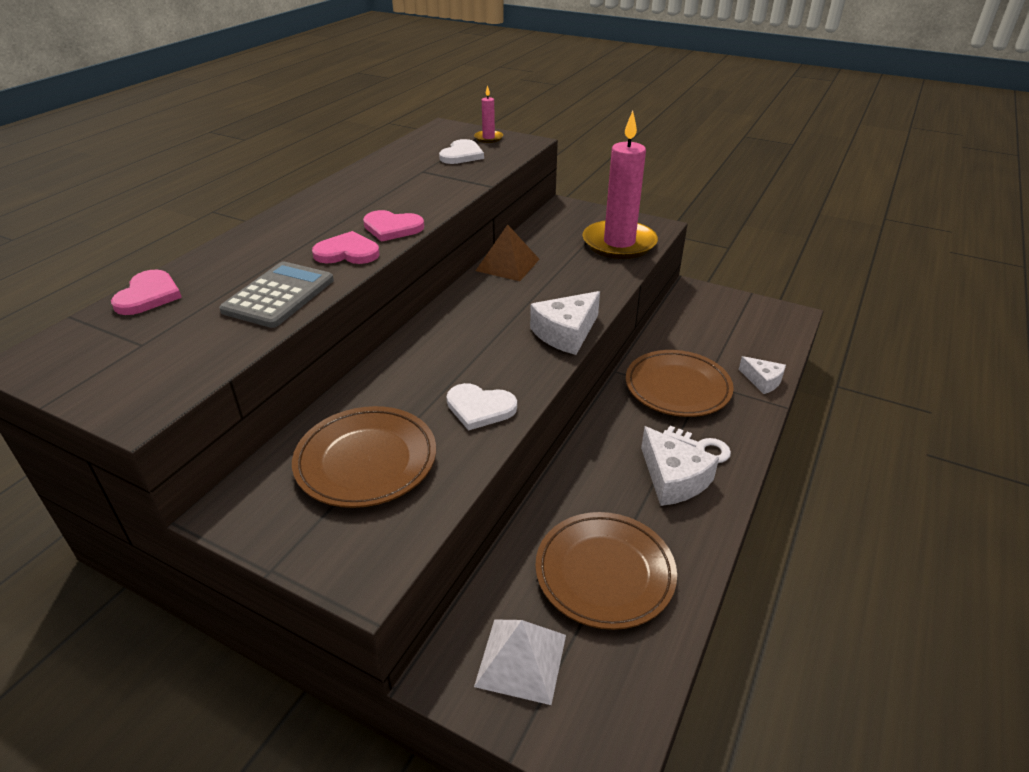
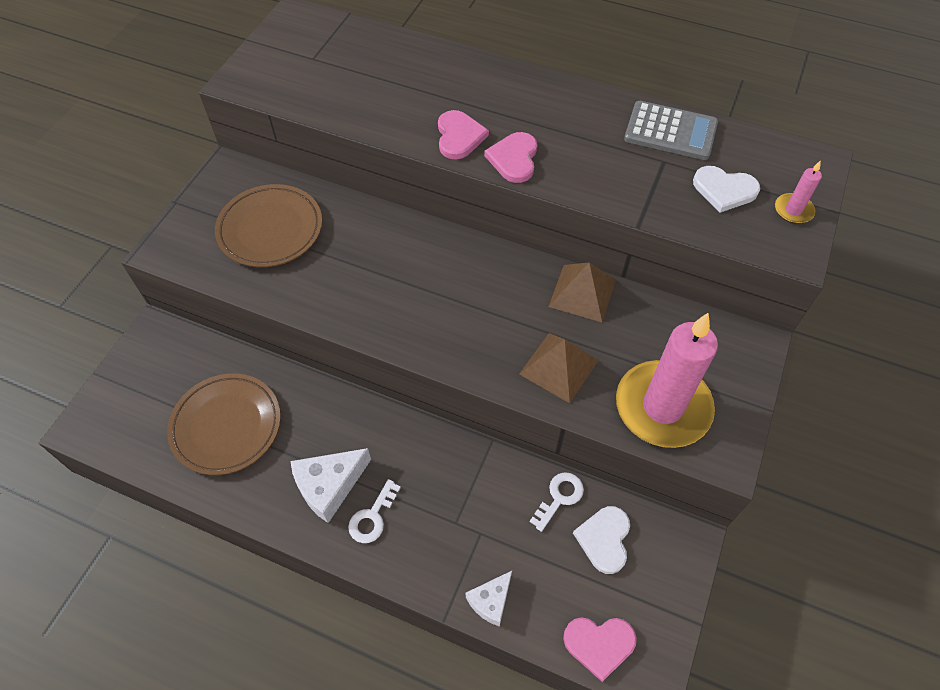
camera: 85 degrees right, 20 degrees up
pink heart [111,270,182,315] -> pink heart moved to [563,617,637,682]
grey calculator [219,261,334,328] -> grey calculator moved to [624,101,718,160]
white heart [447,383,517,431] -> white heart moved to [573,506,630,574]
white pyramid [474,619,566,705] -> none
white cheese [530,291,600,355] -> none
brown plate [626,350,734,417] -> none
none -> brown pyramid [519,333,599,403]
none -> white key [530,472,584,532]

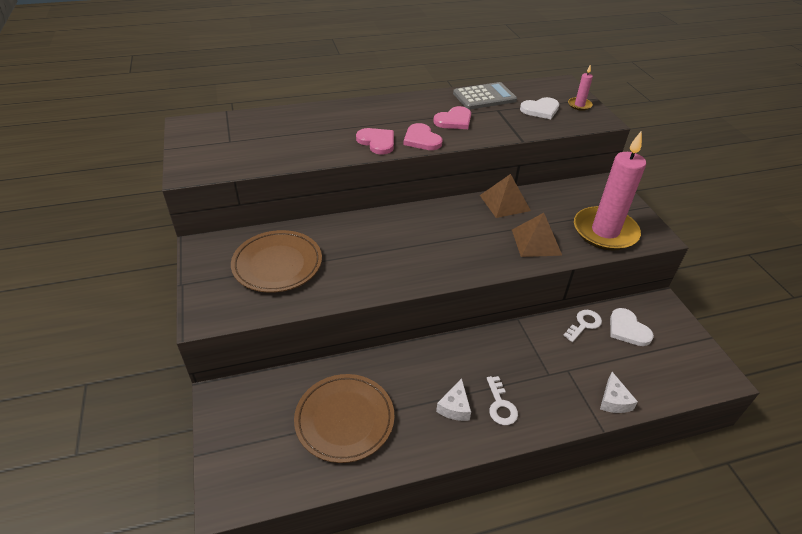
camera: 40 degrees left, 15 degrees down
white cheese [290,448,371,523] -> white cheese [436,378,471,421], size x0.62
white key [530,472,584,532] -> white key turned 45 degrees clockwise [563,310,602,342]
pink heart [563,617,637,682] -> pink heart moved to [433,106,471,129]

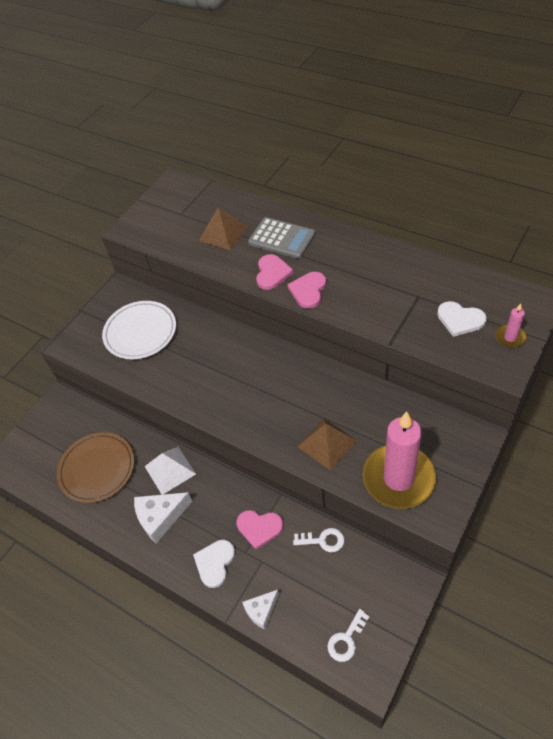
camera: 55 degrees right, 10 degrees up
brown plate [231,230,322,293] -> white plate [102,301,176,359]
pink heart [433,106,471,129] -> pink heart moved to [236,510,283,550]
white cheese [436,378,471,421] -> white cheese [134,492,192,543], size x1.60
grey calculator [453,82,517,110] -> grey calculator moved to [248,217,316,259]
brown pyramid [480,174,531,218] -> brown pyramid moved to [199,208,248,250]
white key [487,376,518,425] -> white key moved to [327,609,370,662]
white heart [610,308,654,346] -> white heart moved to [193,540,235,588]
none -> white pyramid [145,447,196,495]

